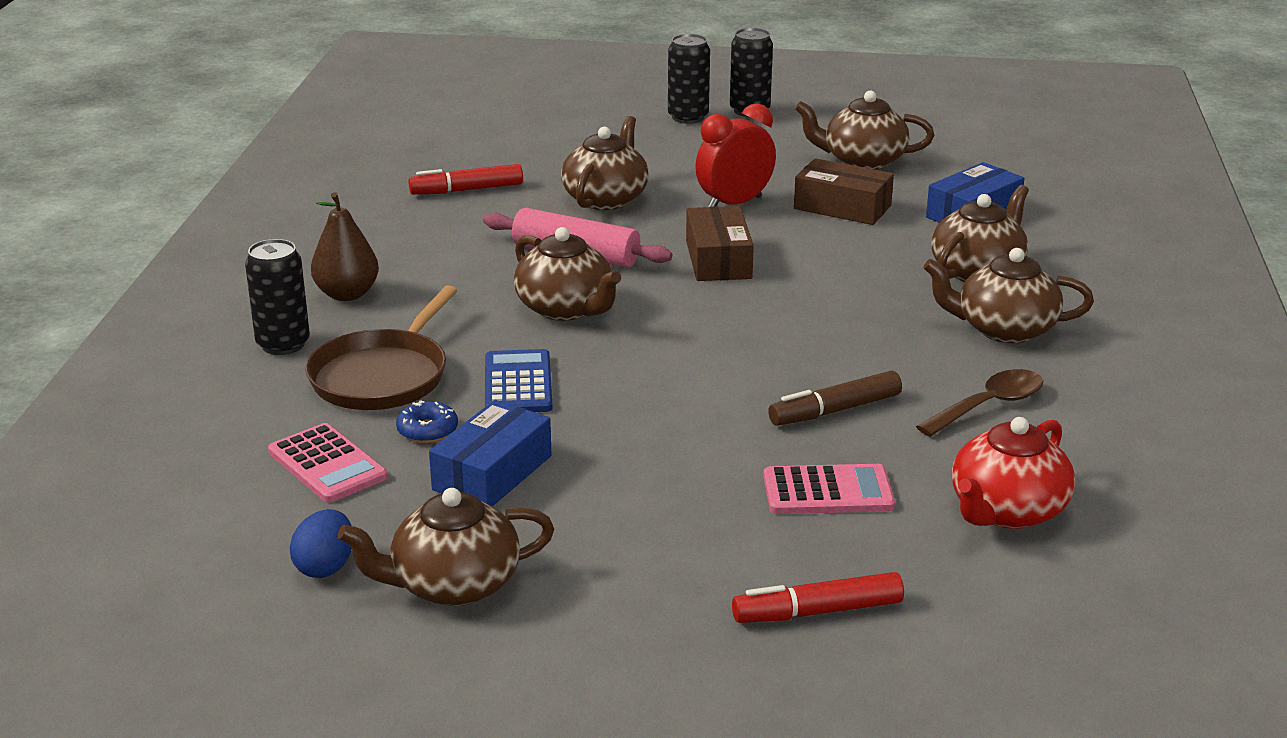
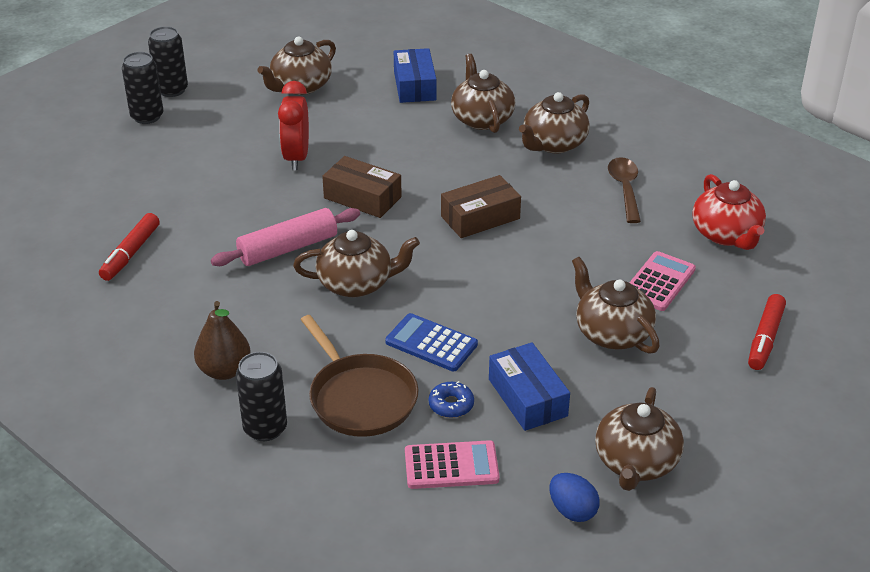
camera: 55 degrees left, 10 degrees up
brown teapot [561,116,649,210] -> brown teapot moved to [572,257,660,354]
brown marker [768,371,902,426] -> none
brown box [794,158,894,225] -> brown box moved to [441,175,521,238]

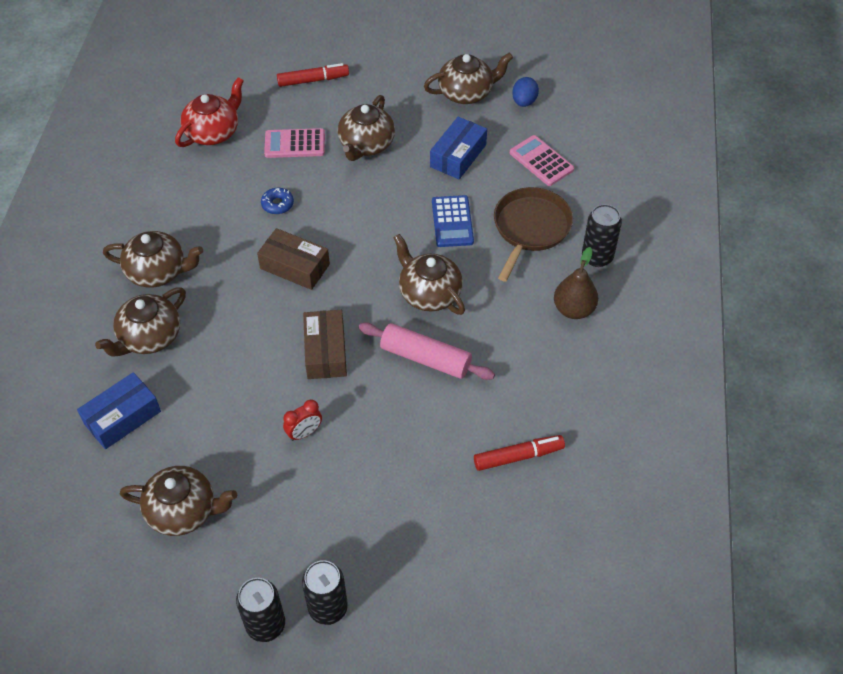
camera: 125 degrees left, 15 degrees up
red clock [278,81,309,170] -> red clock [283,400,322,441], size x0.59
blue donut [429,381,474,418] -> blue donut moved to [261,188,294,214]
brown spoon [608,157,641,223] -> none

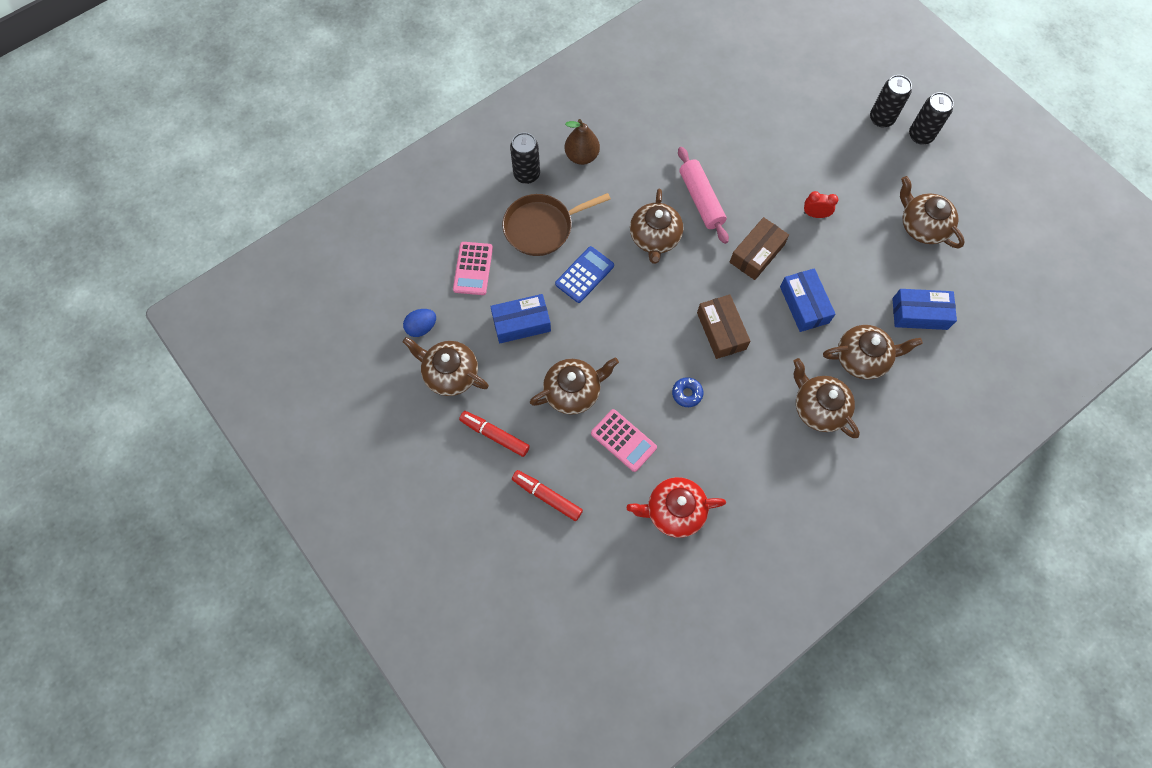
camera: 135 degrees left, 15 degrees up
red marker [474,435,565,471] -> red marker moved to [459,411,530,457]
none -> blue box [780,268,836,332]

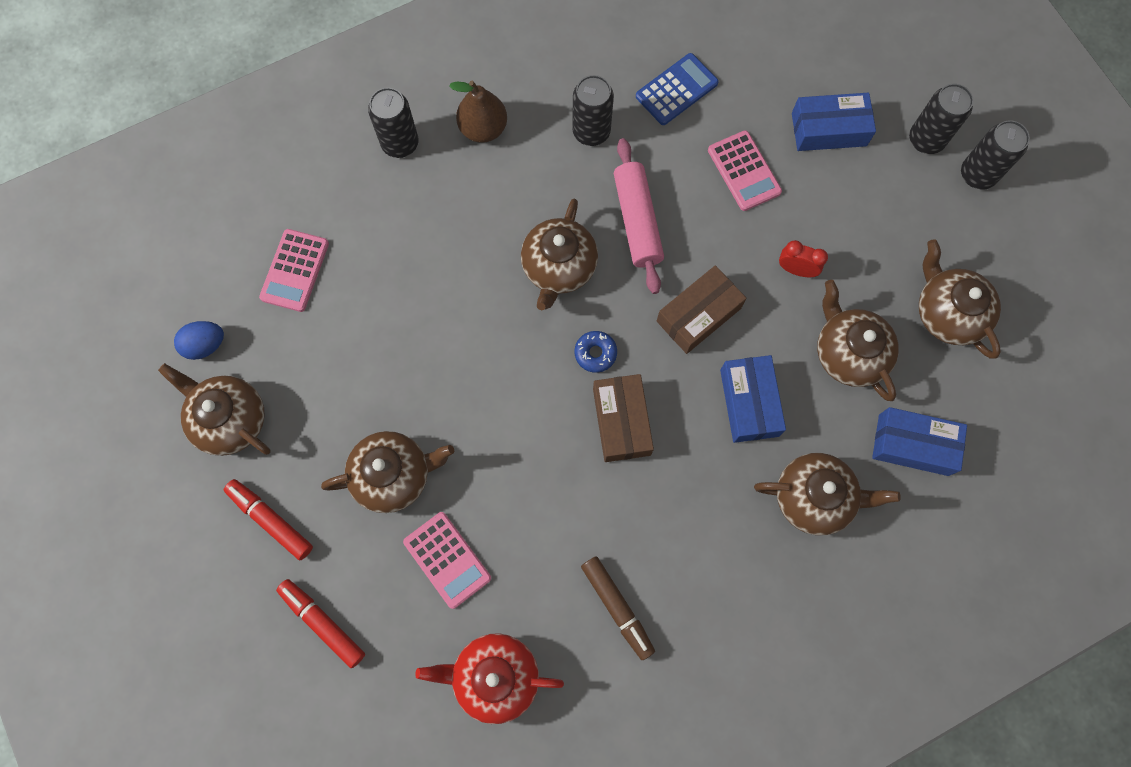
camera: 10 degrees right, 5 degrees up
blue box [490,294,551,343] -> blue box moved to [792,93,876,151]
brown pan [502,193,611,256] -> none
blue calculator [555,246,614,303] -> blue calculator moved to [636,53,719,125]
blue donut [672,377,703,407] -> blue donut moved to [575,331,617,373]
brown teapot [793,358,860,438] -> brown teapot moved to [817,280,899,401]
none -> black can [572,75,614,146]
none -> brown marker [581,556,655,660]
none -> pink calculator [708,130,782,211]

